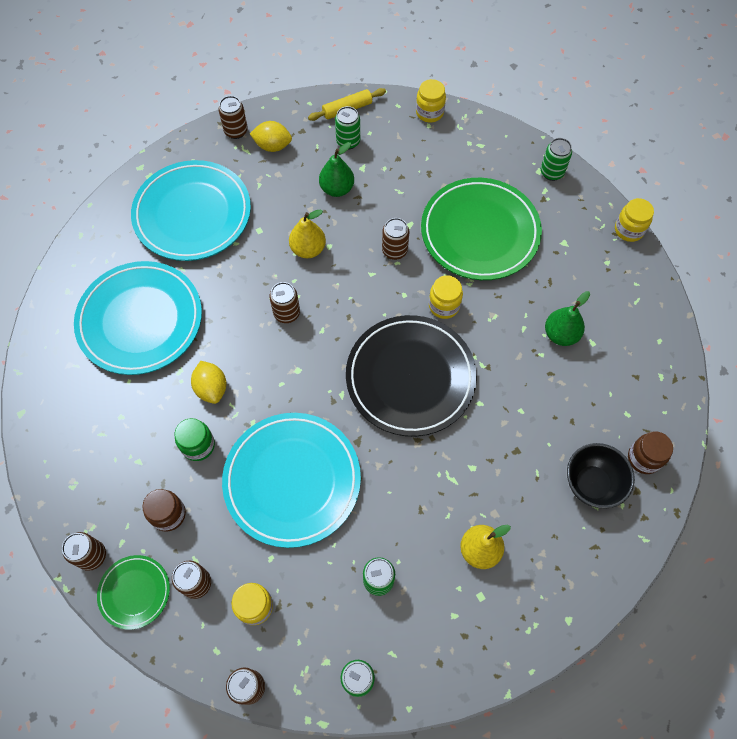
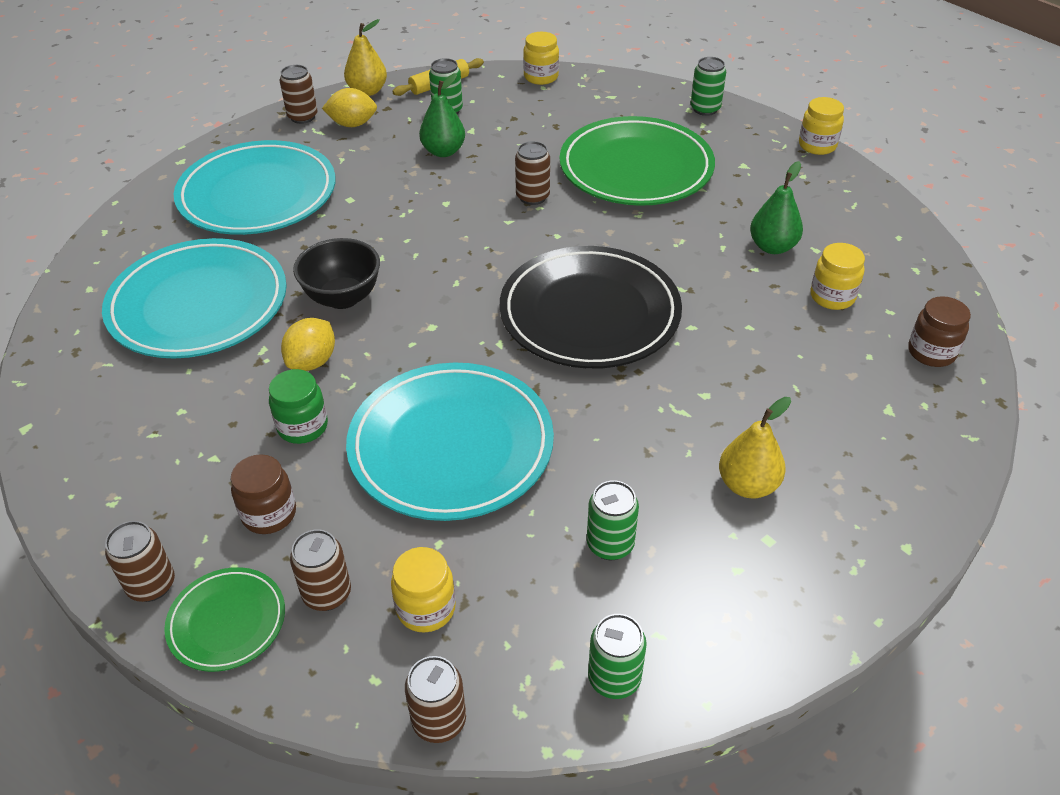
camera: 10 degrees left, 20 degrees down
yellow lemon [191,361,226,404] -> yellow lemon turned 60 degrees clockwise [281,318,335,371]
brown can [269,282,300,323] -> none
yellow pear [289,210,326,258] -> yellow pear moved to [344,19,387,96]
yellow jar [429,275,463,319] -> yellow jar moved to [810,243,865,310]
black bowl [567,443,635,509] -> black bowl moved to [293,238,380,309]

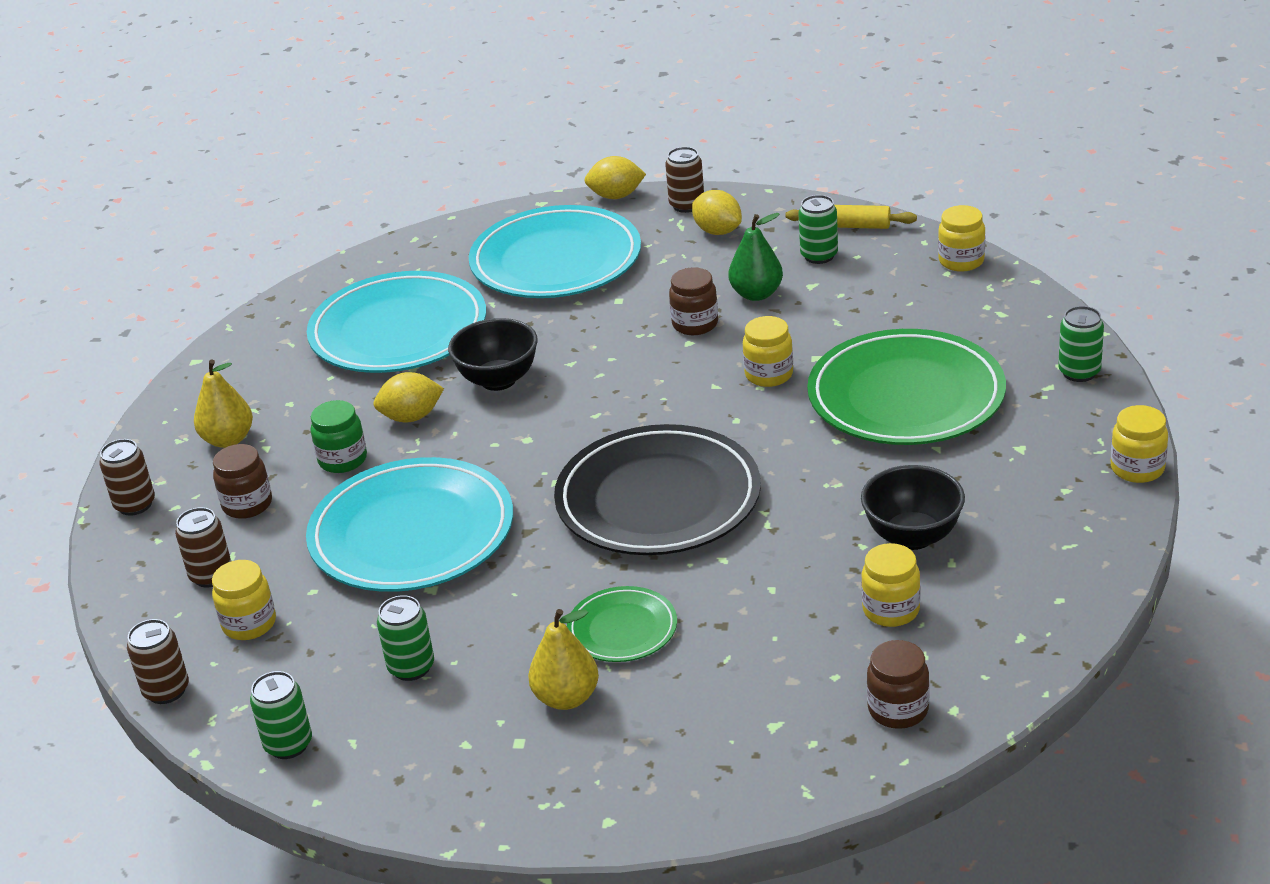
camera: 50 degrees right, 10 degrees down
green plate [164,567,285,672] -> green plate moved to [567,586,677,662]
yellow pear [344,19,387,96] -> yellow pear moved to [194,359,253,448]
brown can [515,141,550,205] -> yellow jar [743,316,793,387]
green pear [750,161,803,254] -> black bowl [861,465,965,550]
none -> yellow lemon [584,156,646,199]
none -> brown jar [669,267,718,335]

